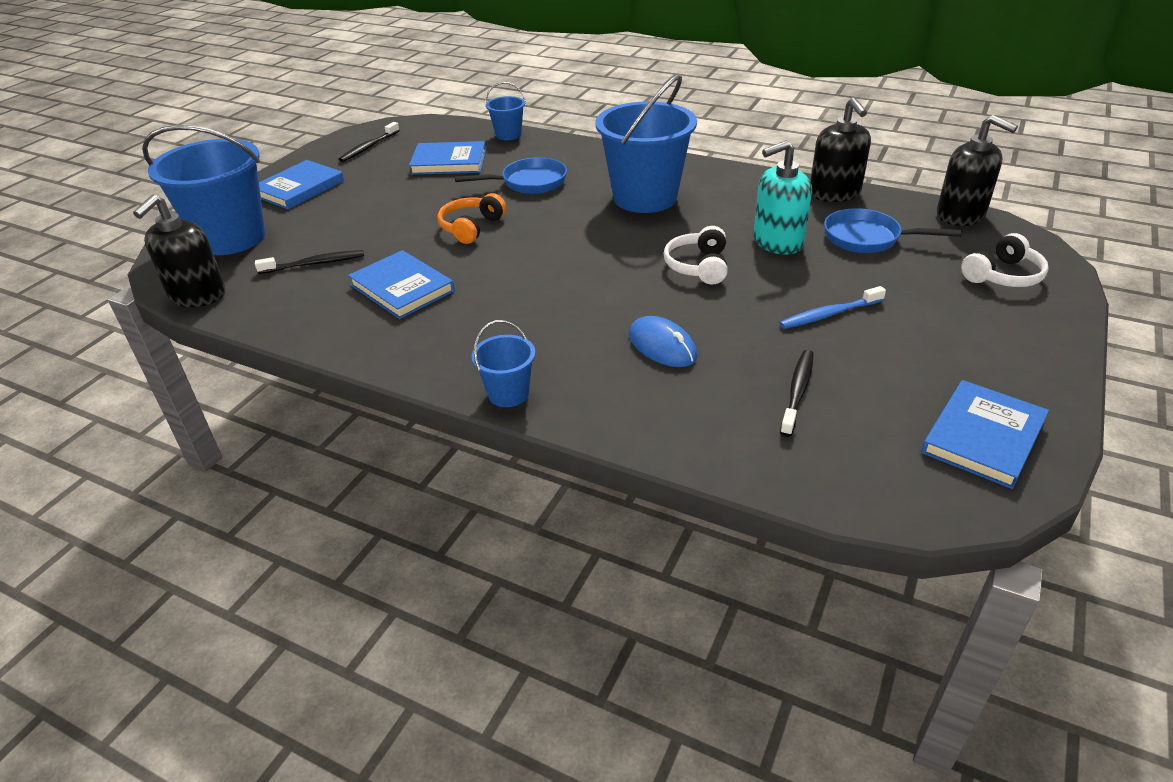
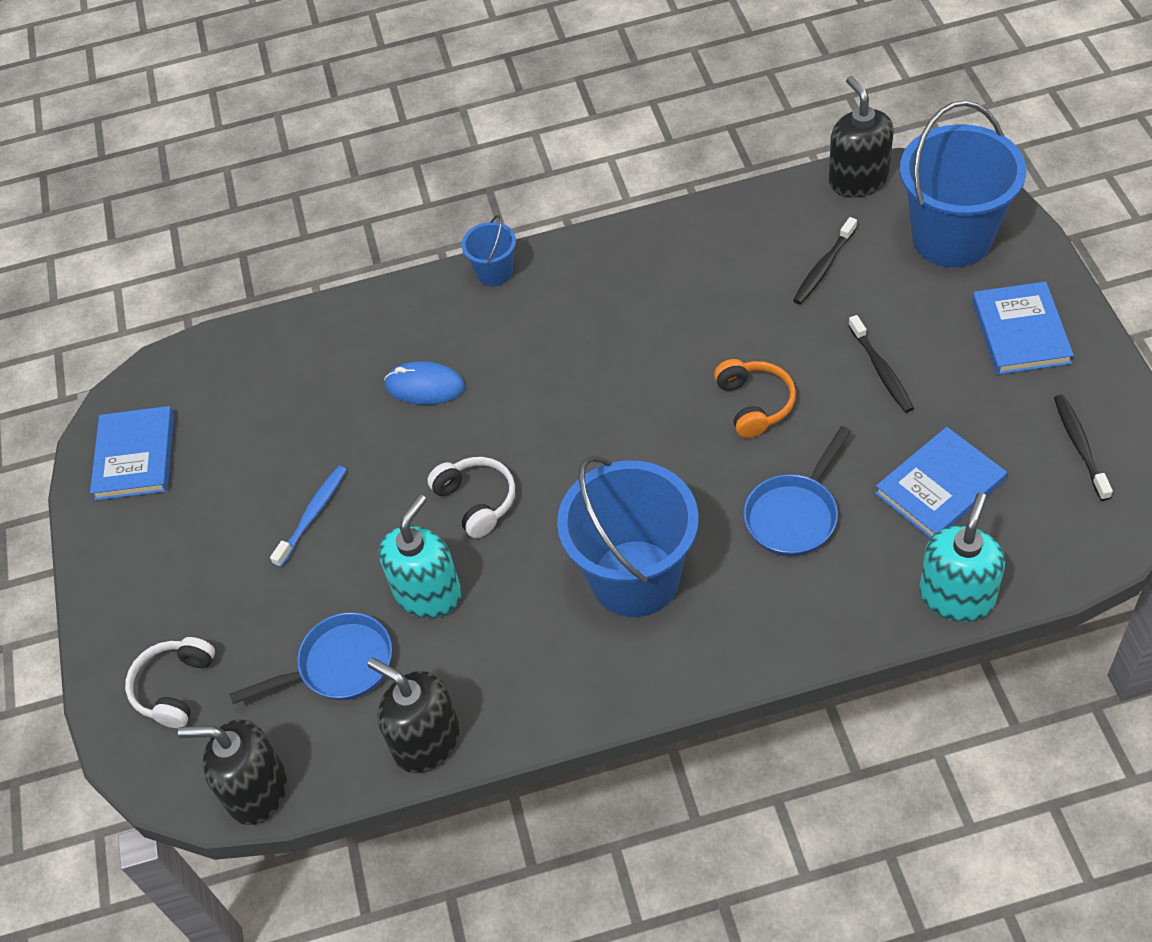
camera: 145 degrees right, 15 degrees up
blue book [348,250,455,319] -> none
blue bucket [485,82,526,140] -> turquoise soap dispenser [919,493,1005,622]
black toothbrush [780,350,814,437] -> black toothbrush moved to [848,315,914,413]

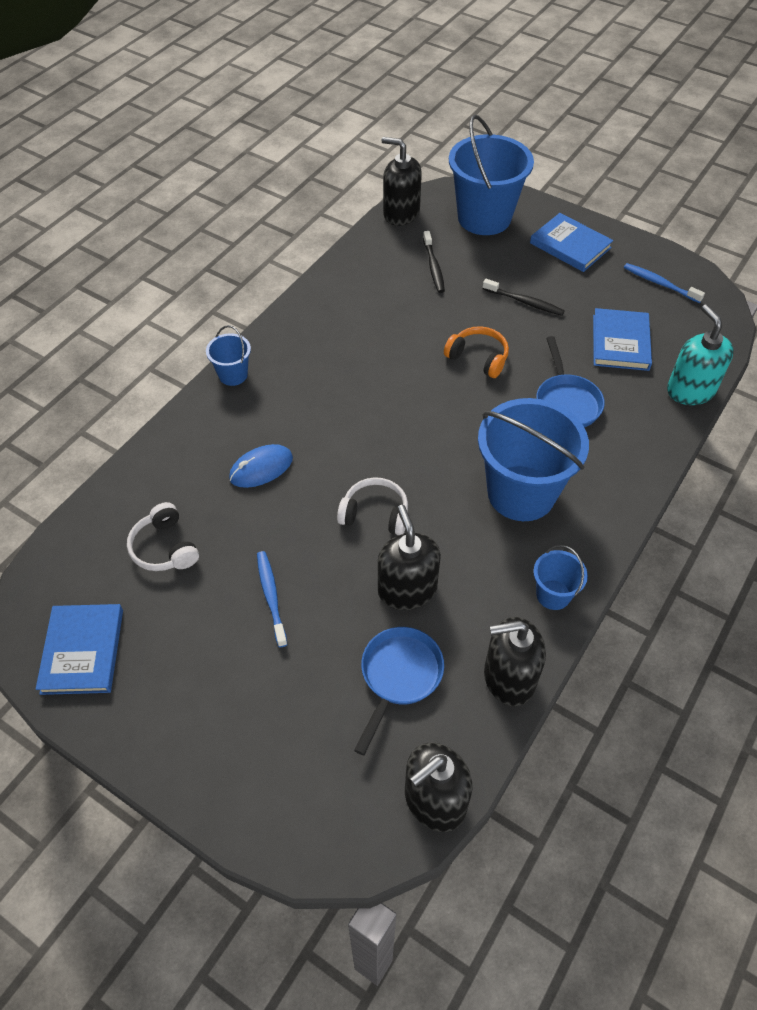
camera: 50 degrees left, 0 degrees up
blue book [90,406,174,501] -> blue book turned 45 degrees clockwise [36,604,123,695]
white headphones [125,637,215,728] -> white headphones moved to [127,502,199,571]
turquoise soap dispenser [379,494,462,618] -> black soap dispenser [378,505,441,610]
black toothbrush [1054,395,1113,501] -> blue toothbrush [624,263,705,303]
none -> blue bucket [533,545,588,610]

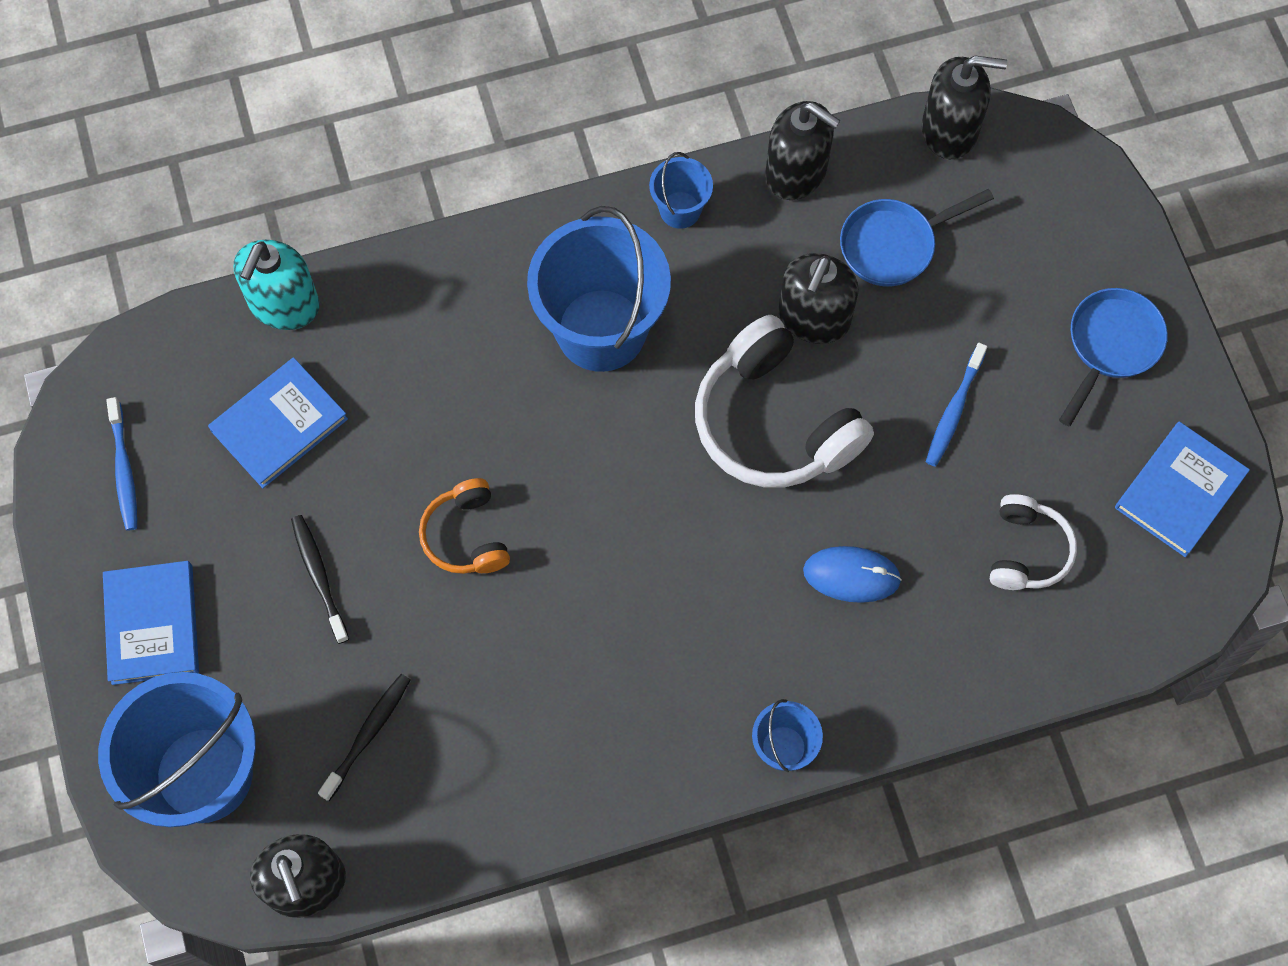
camera: 140 degrees left, 15 degrees up
white headphones [337,477,408,535] -> white headphones [695,315,874,488], size x1.81
blue pan [536,336,605,427] -> blue pan moved to [1059,288,1168,426]

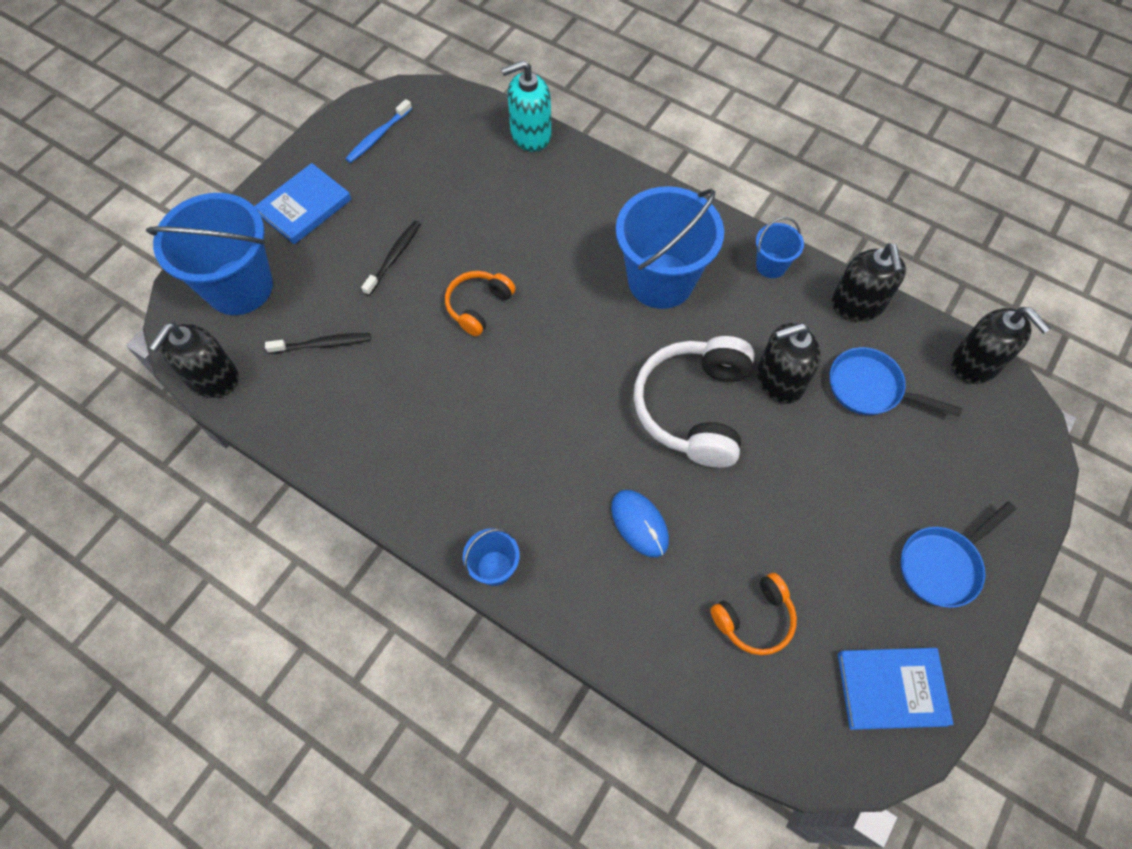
camera: 50 degrees right, 5 degrees down
blue book [208,357,348,488] -> none
blue toothbrush [926,343,987,466] -> none
white headphones [990,494,1077,590] -> orange headphones [710,573,797,655]
blue pan [1059,288,1168,426] -> blue pan turned 150 degrees clockwise [901,502,1016,608]

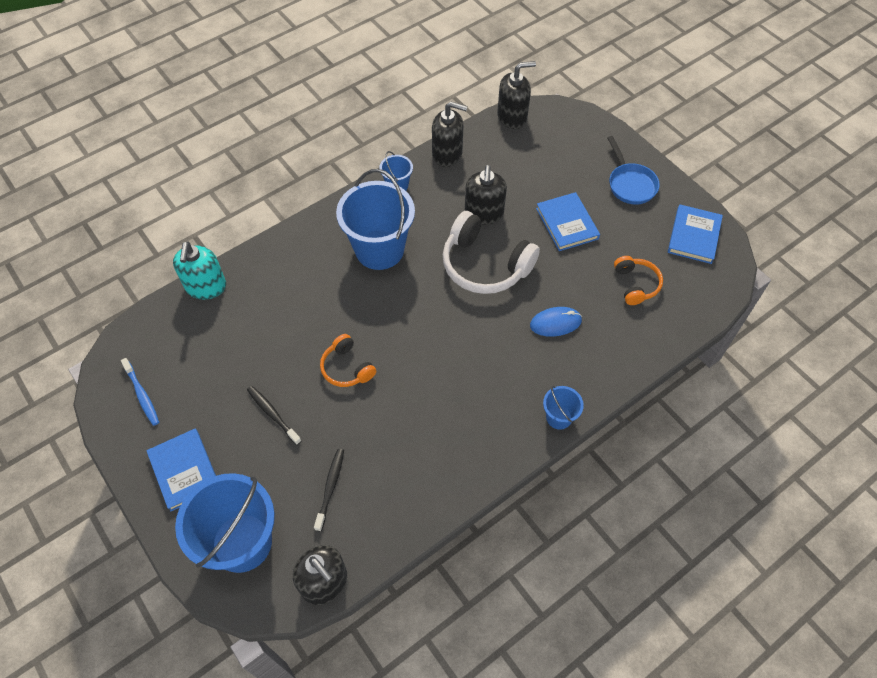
camera: 70 degrees left, 5 degrees down
blue pan [830,347,962,416] -> none
none -> blue book [536,192,600,251]

